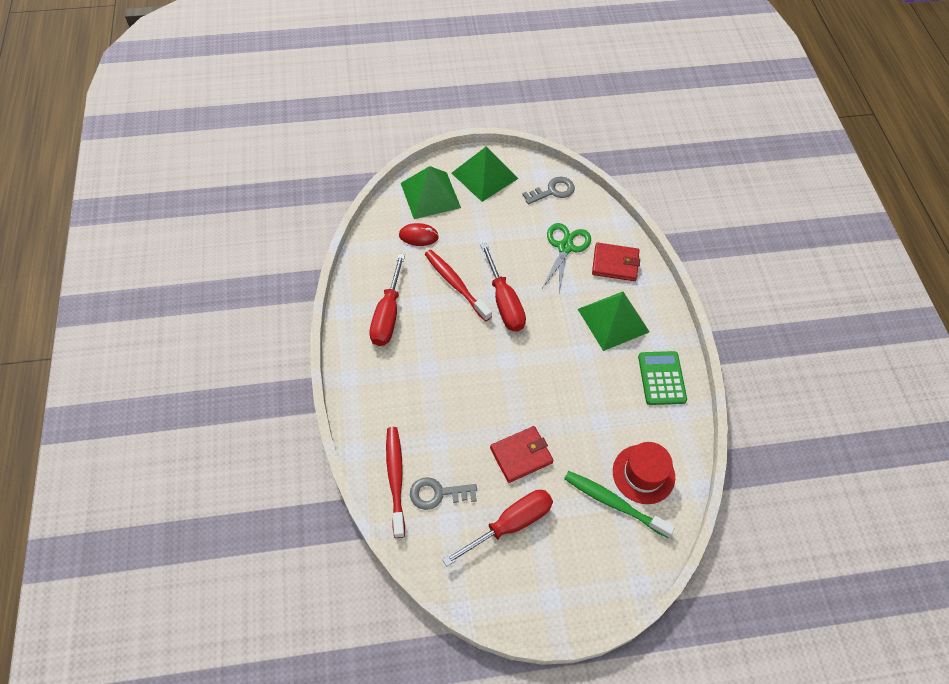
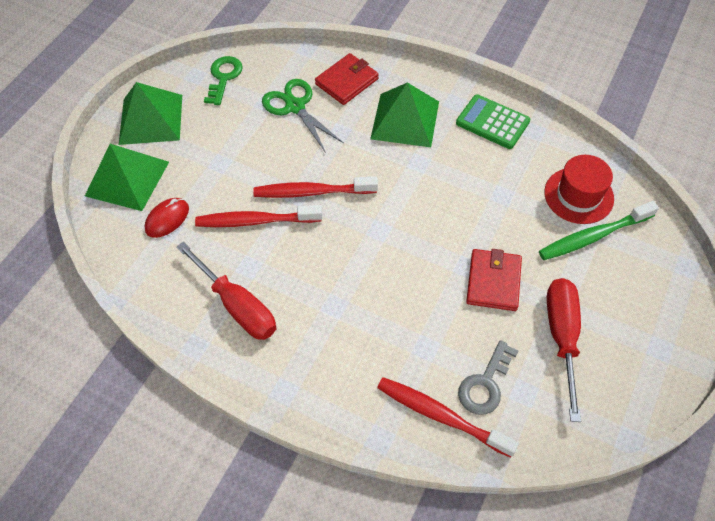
camera: 50 degrees left, 0 degrees up
red screwdriver [480,243,526,332] -> red toothbrush [253,177,378,198]
grey key [522,177,575,204] -> green key [204,56,243,105]

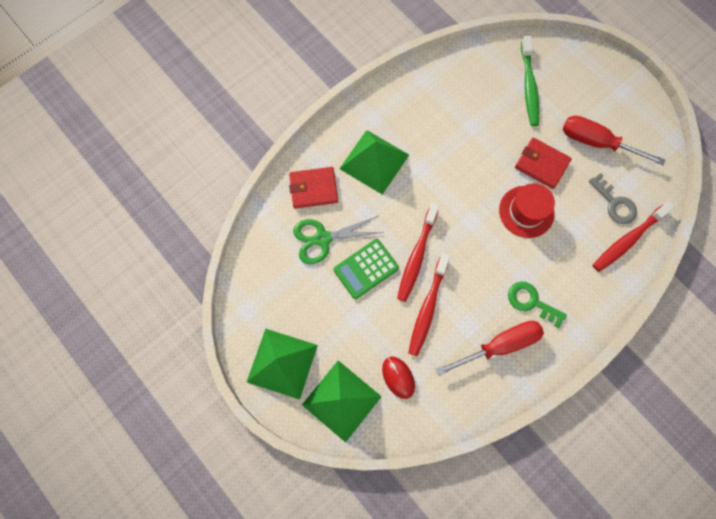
camera: 70 degrees left, 15 degrees up
green key [204,56,243,105] -> green key moved to [508,281,567,328]
red wallet [315,53,379,105] -> red wallet turned 75 degrees counterclockwise [289,167,338,209]
green calculator [456,94,530,149] -> green calculator moved to [334,239,399,299]
red hat [544,155,614,224] -> red hat moved to [499,183,555,238]

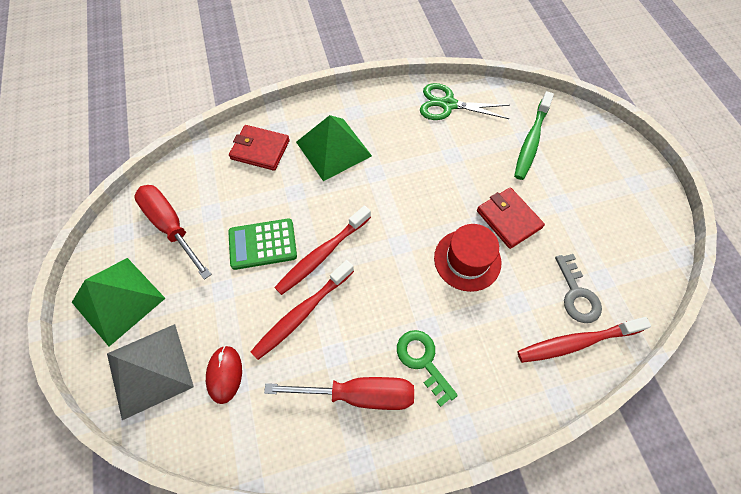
camera: 25 degrees right, 10 degrees down
green scissors [293,216,384,264] -> green scissors moved to [420,83,510,120]
green pyramid [302,361,382,443] -> grey pyramid [107,324,194,420]
red screwdriver [563,115,665,165] -> red screwdriver moved to [134,185,212,280]

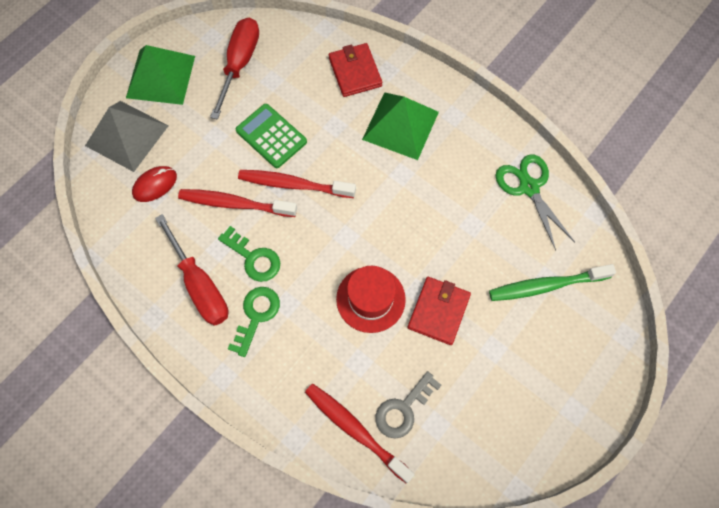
camera: 55 degrees right, 5 degrees up
none -> green key [218,226,280,282]

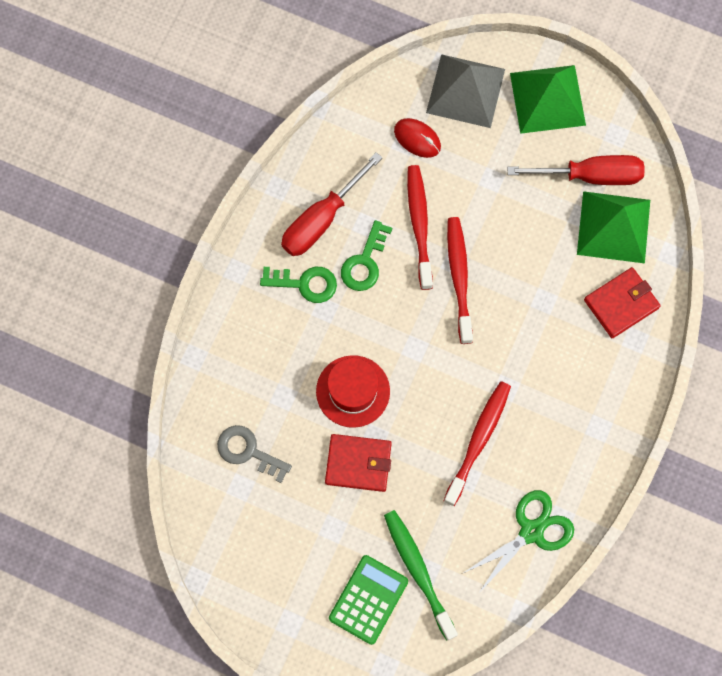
camera: 75 degrees right, 5 degrees up
green calculator [236,104,307,168] -> green calculator moved to [329,555,408,645]
red toothbrush [305,384,415,483] -> red toothbrush moved to [443,381,511,506]
green pyramid [362,92,439,160] -> green pyramid moved to [577,191,650,263]

